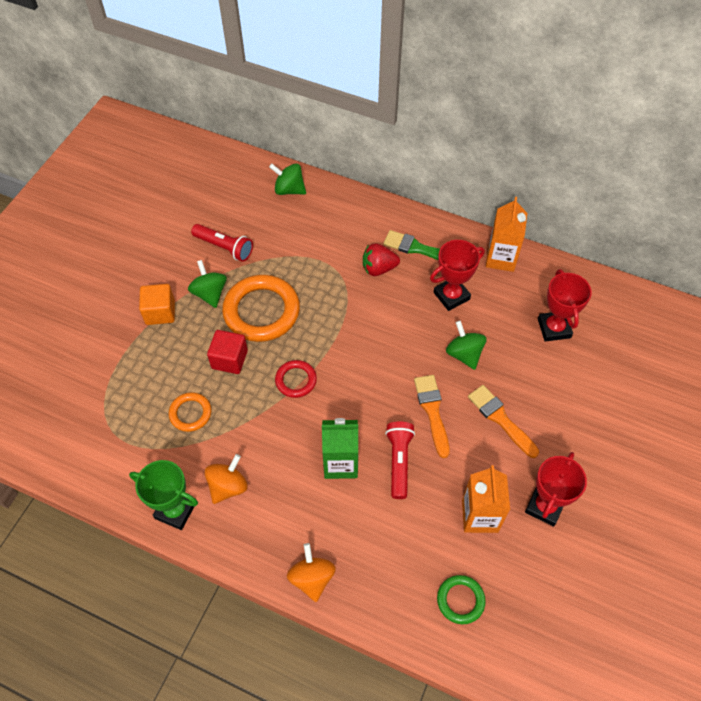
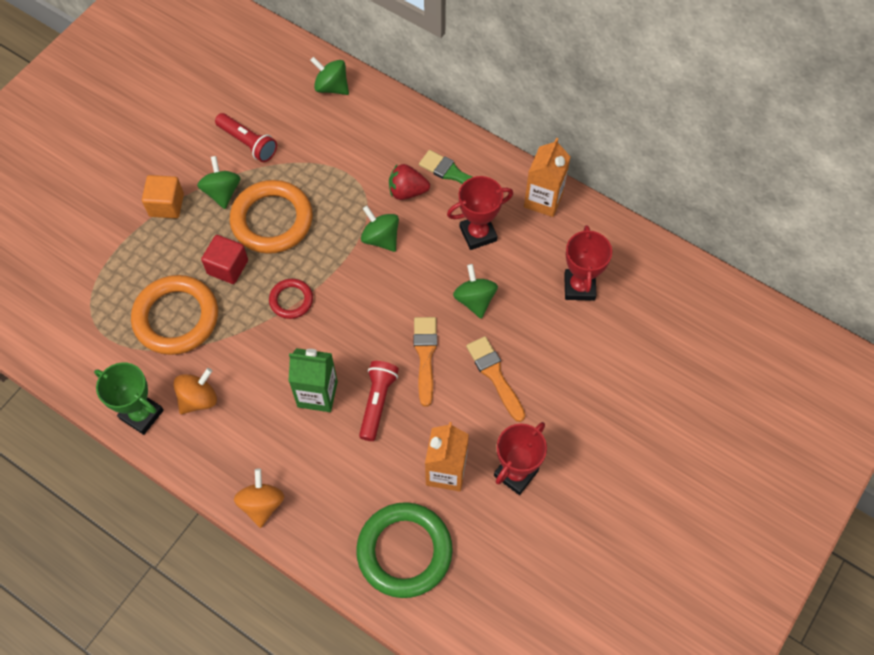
camera: 10 degrees right, 5 degrees up
orange ring [169,392,211,432] -> orange ring [131,275,218,355], size x1.94
green ring [437,575,486,624] -> green ring [356,502,453,598], size x1.94
none -> green spinning top [361,206,399,252]

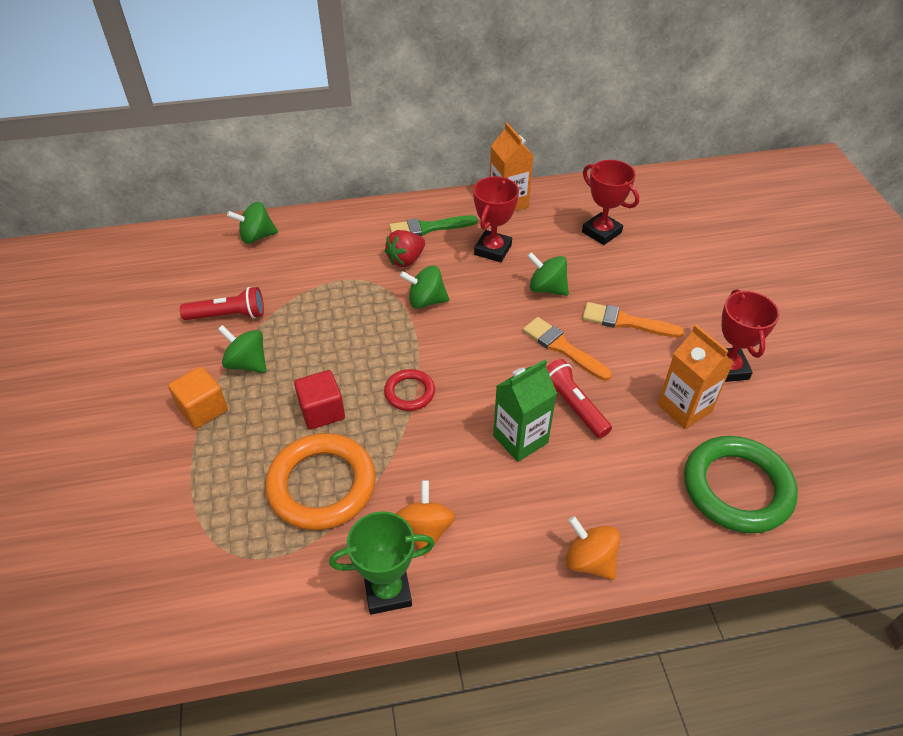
camera: 45 degrees left, 15 degrees down
orange ring [230,180,313,254] -> none

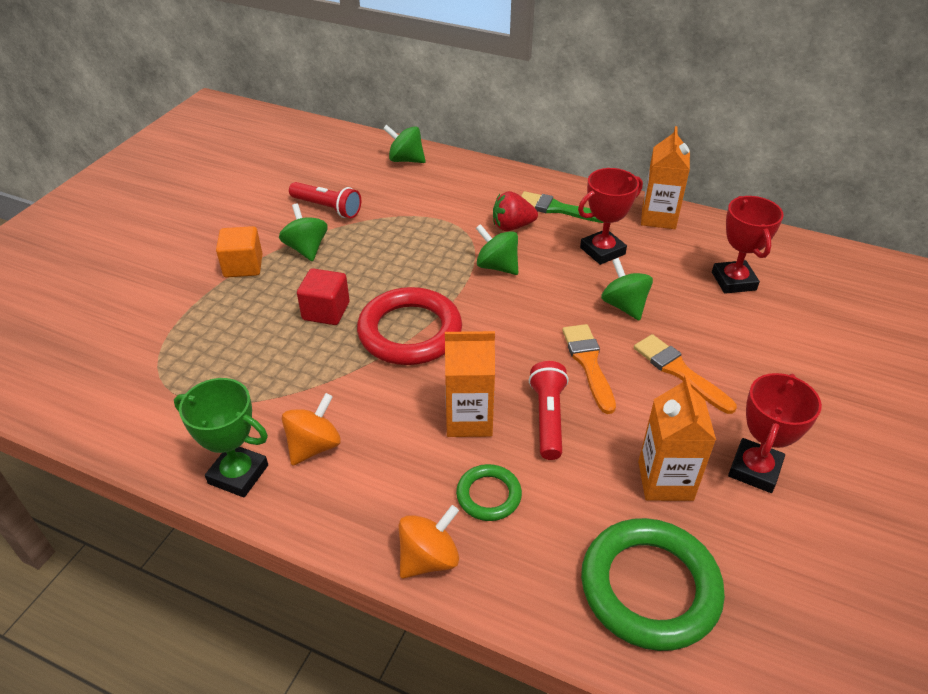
camera: 35 degrees right, 5 degrees down
orange ring [265,433,376,530] -> none
red ring [384,369,435,411] -> red ring [357,287,462,365], size x1.94
green carton [493,360,557,462] -> orange carton [445,331,495,437]
orange spinning top [565,516,620,580] -> orange spinning top turned 60 degrees clockwise [399,505,459,579]
none -> green ring [456,464,522,521]

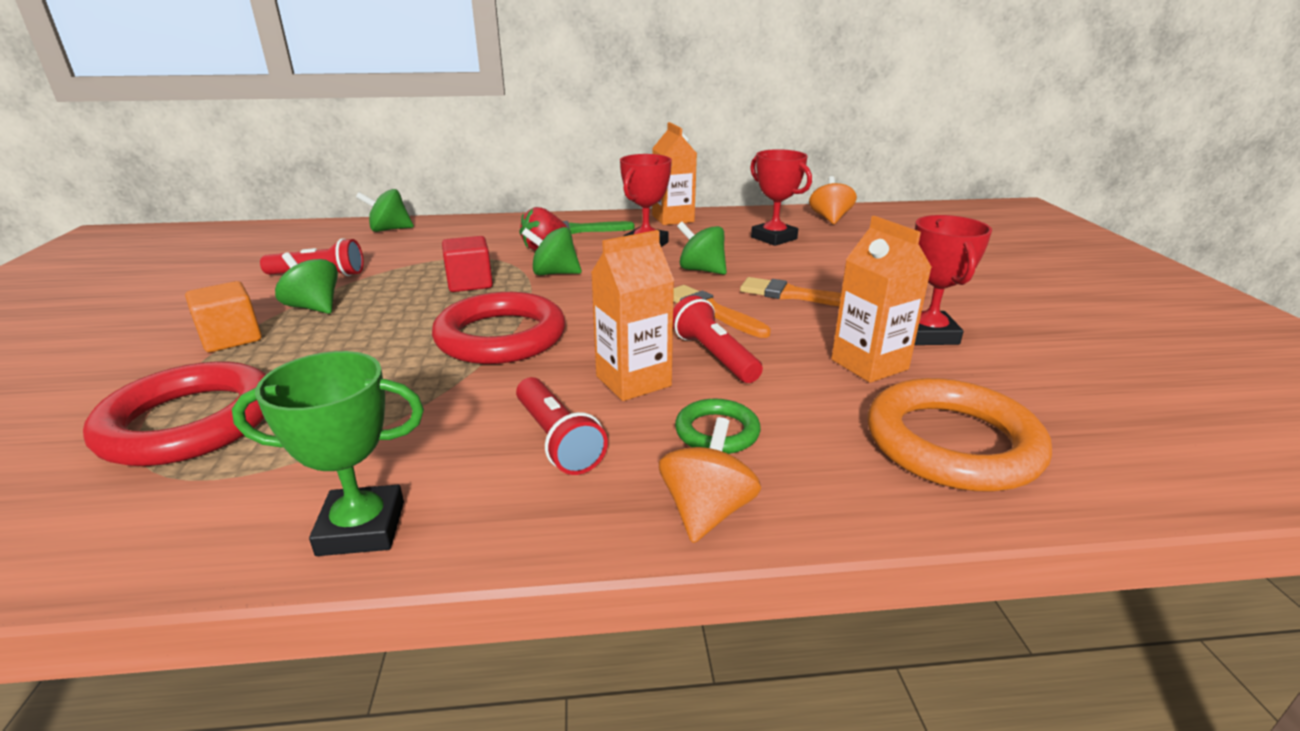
camera: 30 degrees left, 15 degrees down
orange spinning top [282,393,341,466] -> orange spinning top moved to [809,176,857,224]
red cube [297,268,350,325] -> red cube moved to [442,236,493,292]
green ring [581,518,725,651] -> orange ring [867,378,1052,492]
none -> red ring [83,361,266,466]
none -> red flashlight [516,377,608,475]

